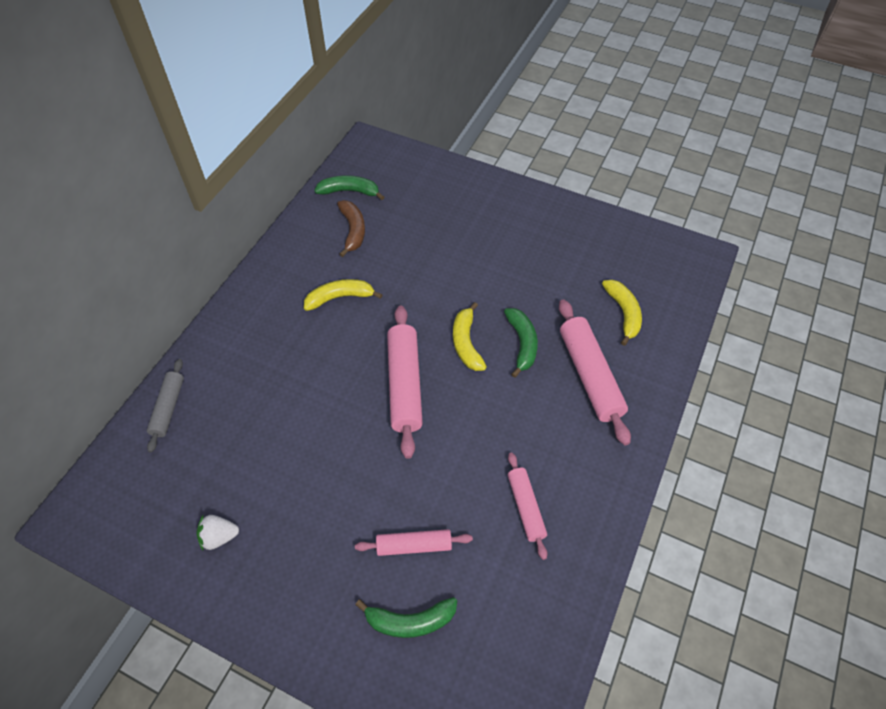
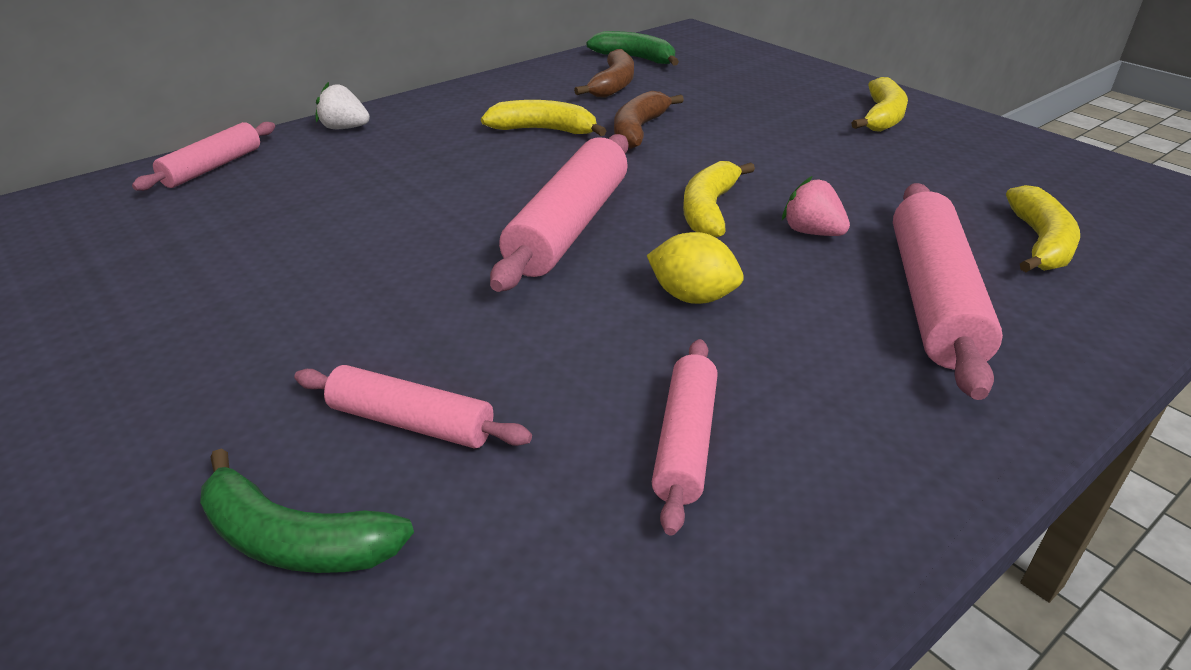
camera: 25 degrees right, 20 degrees down
grey rolling pin [147,359,184,453] -> pink rolling pin [132,122,275,191]
white strawberry [197,514,239,550] -> white strawberry moved to [315,82,370,129]
green banana [504,308,538,378] -> pink strawberry [782,176,850,236]
none -> brown banana [614,91,684,149]
none -> yellow lemon [647,232,744,304]
none -> yellow banana [851,77,908,132]

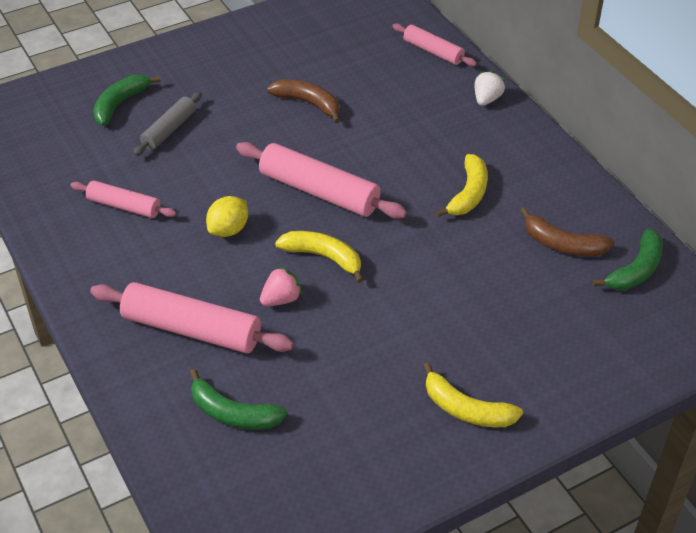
camera: 100 degrees right, 10 degrees up
pink rolling pin [294,365,532,449] -> grey rolling pin [133,92,202,156]
brown banana [614,91,684,149] -> brown banana moved to [267,79,340,123]
yellow banana [1006,185,1080,272] -> green banana [189,369,287,430]

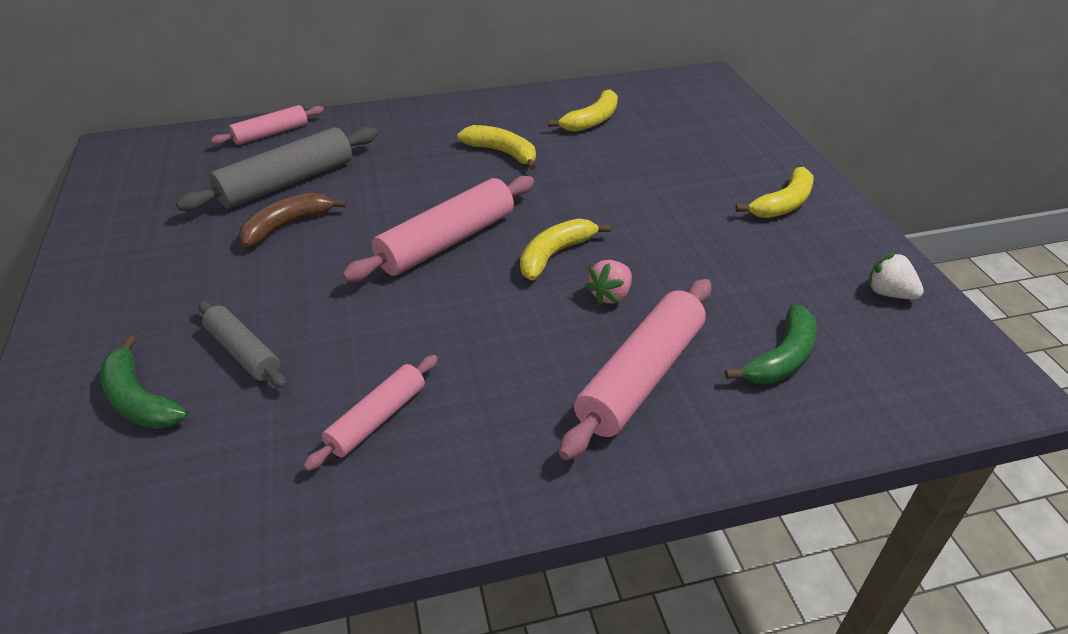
camera: 75 degrees left, 5 degrees down
yellow lemon [206,196,248,237] -> none
pink strawberry [260,266,302,306] -> pink strawberry turned 120 degrees counterclockwise [585,260,632,305]
white strawberry [475,70,506,106] -> white strawberry moved to [868,252,924,299]
brown banana [520,207,614,256] -> yellow banana [548,89,618,132]
green banana [592,229,663,290] -> none
none -> grey rolling pin [176,127,378,211]

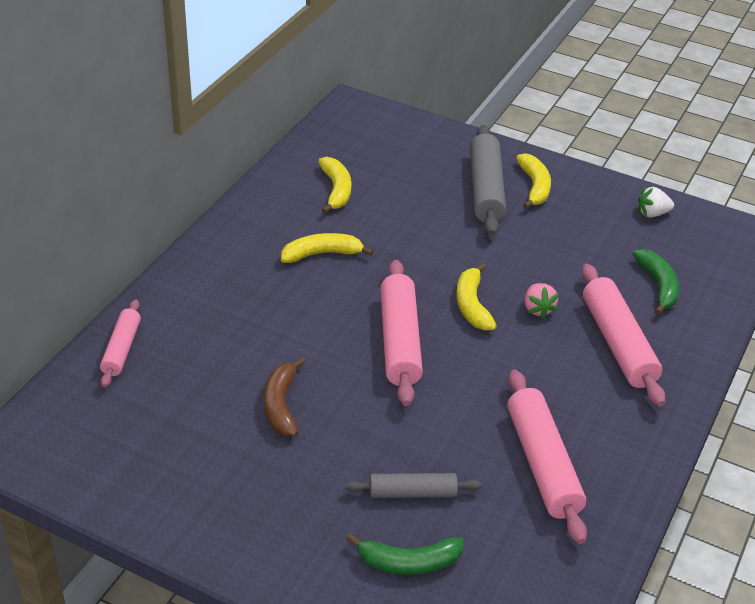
camera: 50 degrees left, 0 degrees up
grey rolling pin [176,127,378,211] -> grey rolling pin moved to [470,125,506,236]
pink rolling pin [303,355,438,471] -> pink rolling pin [507,369,587,544], size x1.69

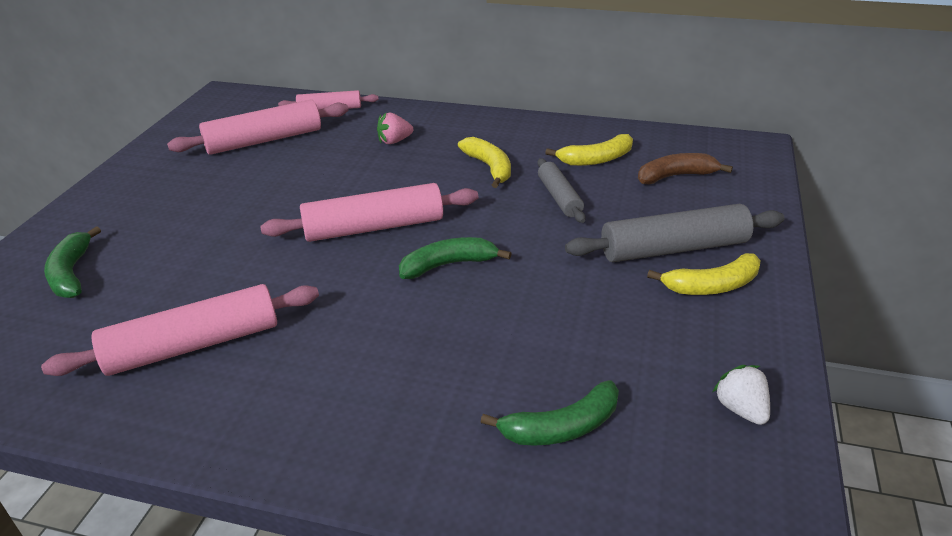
camera: 80 degrees right, 5 degrees down
brown banana [263,357,306,436] -> brown banana moved to [638,153,733,184]
grey rolling pin [345,473,482,498] -> grey rolling pin moved to [537,158,586,223]
yellow banana [456,263,497,331] -> green banana [399,237,512,279]
pink strawberry [525,283,559,319] -> pink strawberry moved to [377,113,413,144]
pink rolling pin [581,264,666,407] -> pink rolling pin moved to [167,100,349,155]

